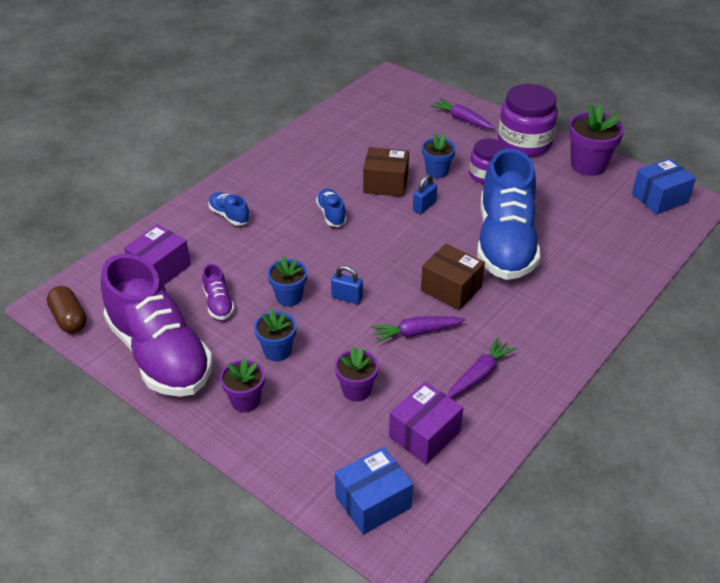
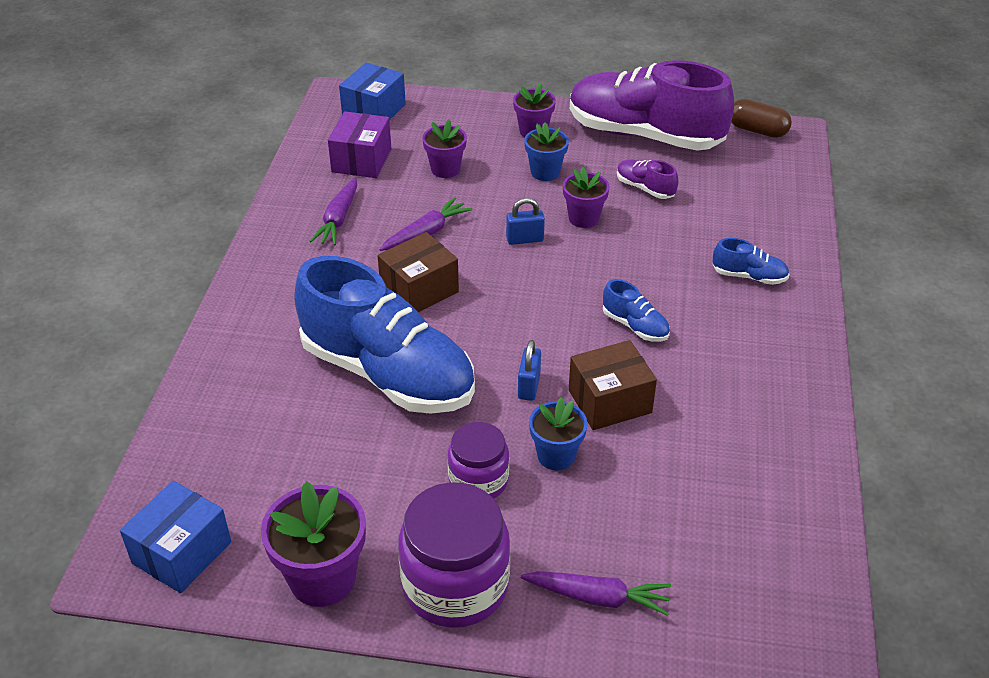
camera: 150 degrees right, 0 degrees up
purple box [124,224,191,285] -> none
blue flower pot [268,256,307,307] -> purple flower pot [563,167,610,228]
brown box [421,244,485,310] -> brown box turned 45 degrees counterclockwise [377,232,459,312]
blue shoe [477,149,540,280] -> blue shoe turned 150 degrees clockwise [294,256,475,414]

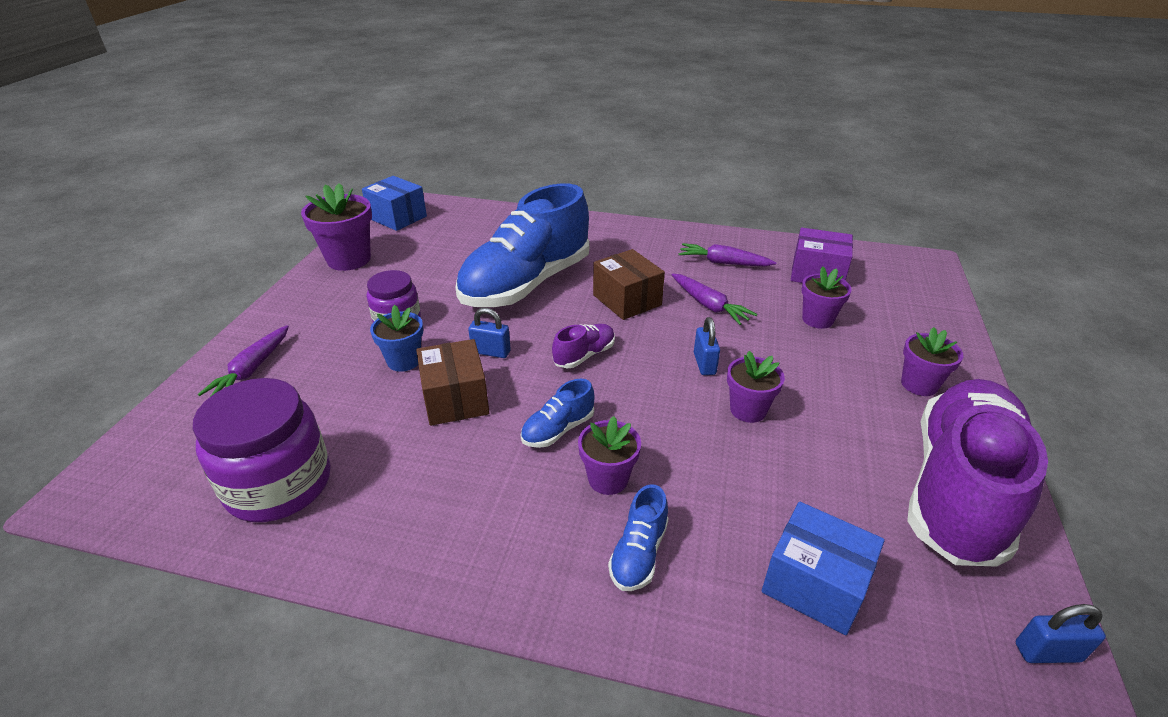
camera: 95 degrees right, 5 degrees down
blue box [339,63,406,120] -> blue box moved to [762,502,885,635]
purple jar [398,482,510,628] -> purple jar moved to [193,378,331,522]
blue flower pot [524,122,569,181] -> none
purple shoe [617,160,678,199] -> purple shoe moved to [552,324,615,368]
brown capsule [731,99,792,138] -> blue padlock [1016,604,1106,663]
none -> purple flower pot [578,416,641,495]

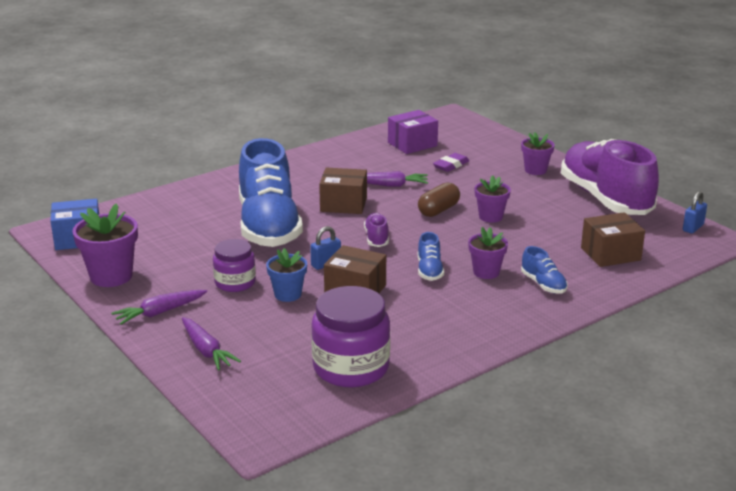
camera: 50 degrees left, 10 degrees down
purple carrot [679,243,777,266] -> purple carrot moved to [111,290,207,325]
blue padlock [694,317,720,375] -> brown capsule [418,182,460,217]
blue box [762,502,885,635] -> brown box [581,212,645,267]
purple flower pot [801,266,852,329] -> purple eraser [433,153,469,172]

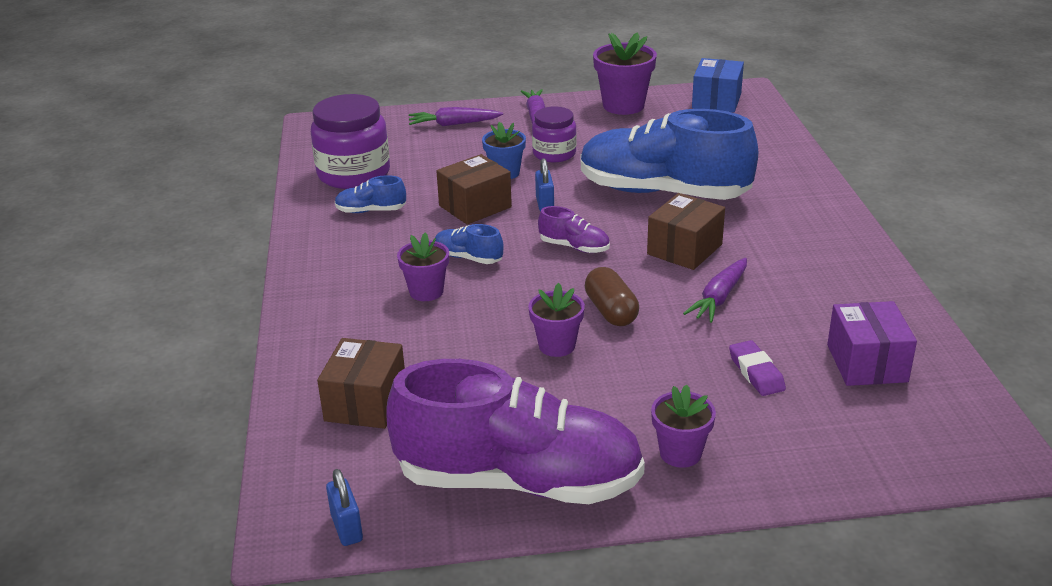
camera: 120 degrees right, 5 degrees up
blue shoe [521,246,568,294] -> blue shoe moved to [335,175,406,213]

